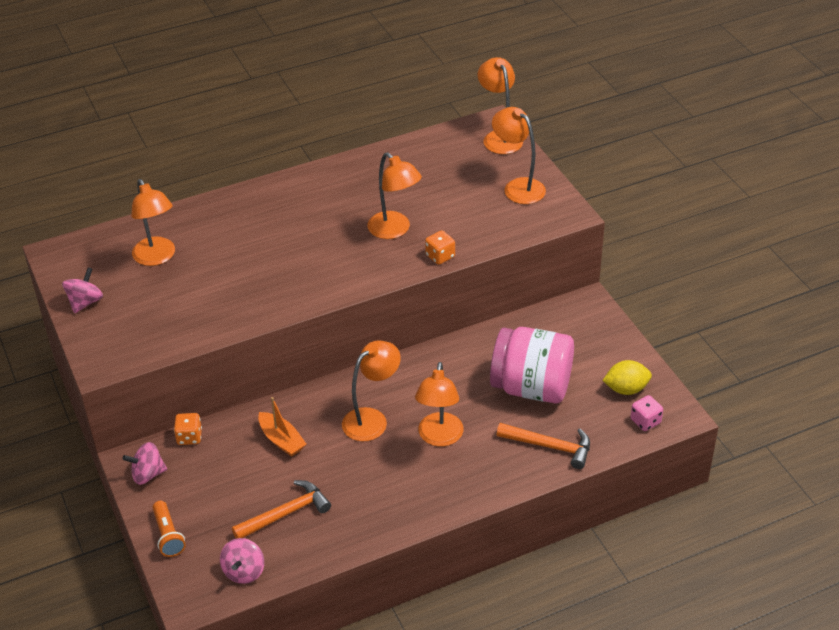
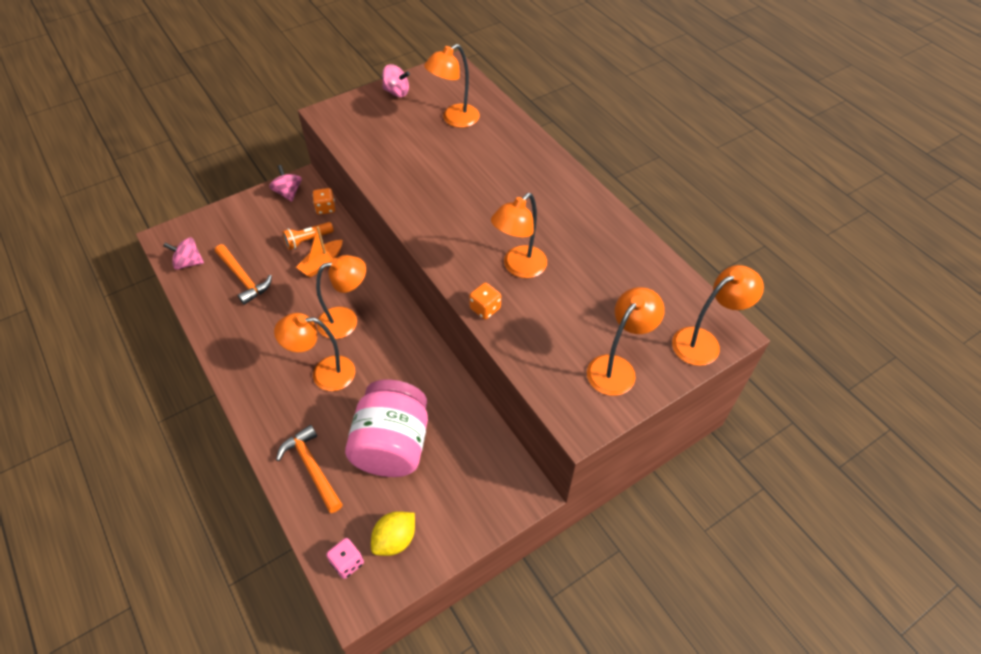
camera: 80 degrees right, 10 degrees up
orange flashlight [152,501,186,557] -> orange flashlight moved to [282,222,334,250]
orange lamp [342,341,401,441] -> orange lamp turned 60 degrees counterclockwise [316,255,366,339]
orange hammer [496,423,590,469] -> orange hammer turned 135 degrees clockwise [276,425,343,513]
yellow lemon [602,360,652,395] -> yellow lemon turned 60 degrees clockwise [371,511,415,556]

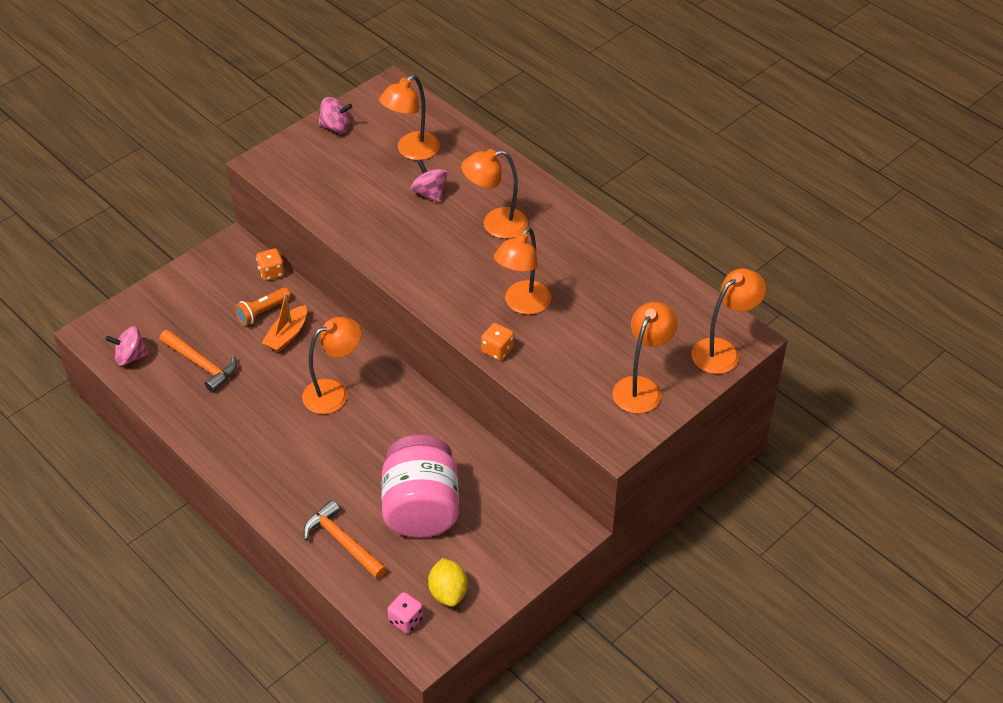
camera: 10 degrees left, 5 degrees down
pink spinning top [269,165,302,202] -> pink spinning top moved to [411,159,448,203]
orange lamp [274,313,355,391] -> orange lamp moved to [461,149,528,239]
yellow lemon [371,511,415,556] -> yellow lemon turned 45 degrees counterclockwise [428,558,468,607]

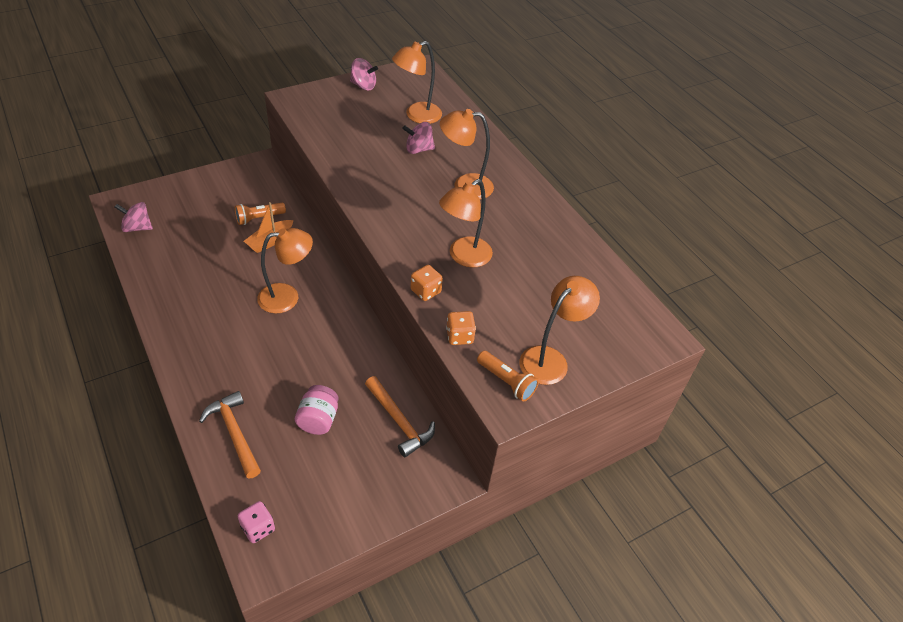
camera: 10 degrees right, 0 degrees up
orange hammer [159,330,237,393] -> orange hammer moved to [365,376,435,457]
orange dice [256,248,284,281] -> orange dice moved to [446,311,476,345]
pink jar [381,435,459,538] -> pink jar [295,385,339,435], size x0.51
pink spinning top [411,159,448,203] -> pink spinning top turned 75 degrees counterclockwise [402,122,435,154]
yellow lemon [428,558,468,607] -> none
orange lamp [691,268,766,374] -> none
none -> orange flashlight [477,351,539,402]

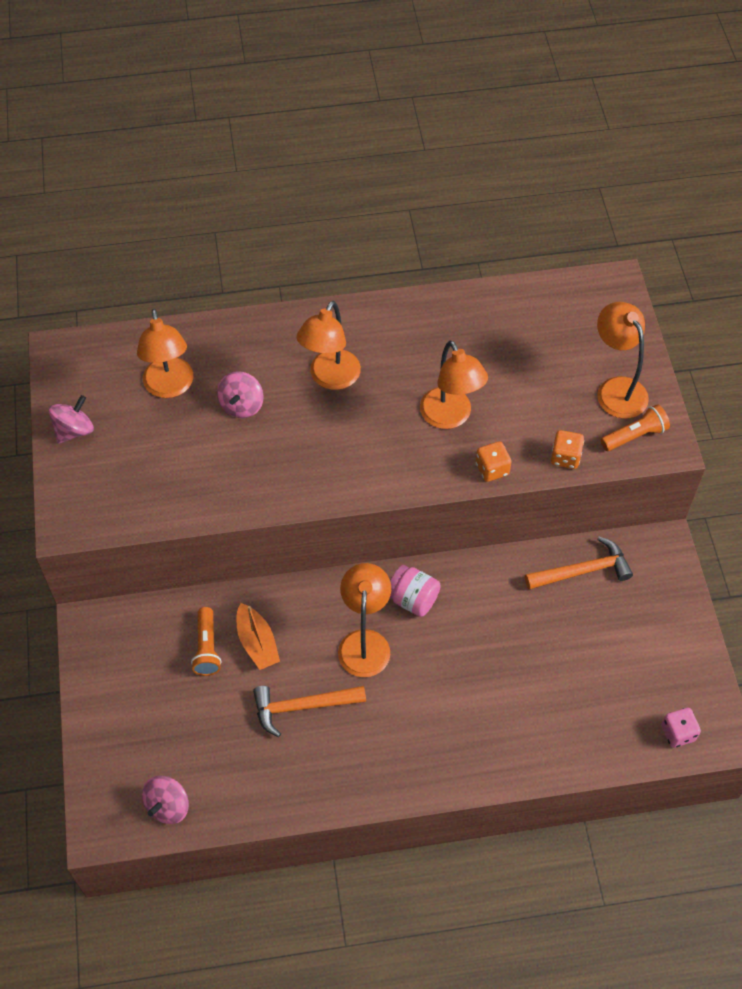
camera: 65 degrees left, 10 degrees up
orange hammer [199,391,261,478] -> orange hammer moved to [253,686,366,737]
pink jar [295,385,339,435] -> pink jar moved to [390,565,441,617]

